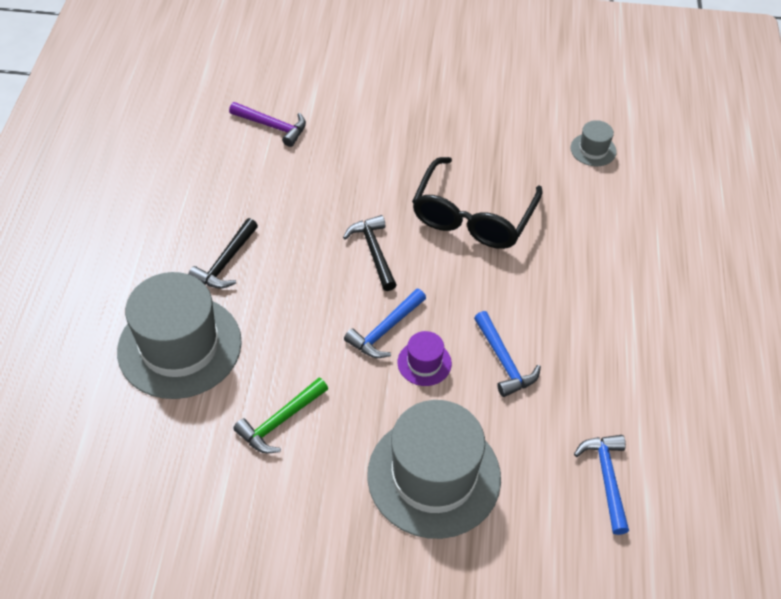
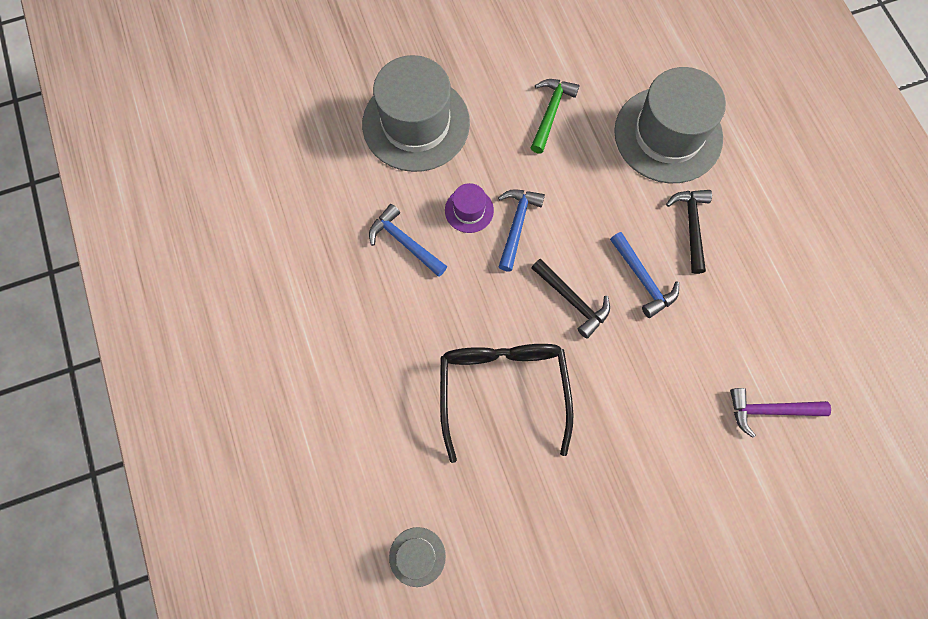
camera: 155 degrees right, 20 degrees up
blue hammer [574,435,629,535] -> blue hammer moved to [610,232,679,318]

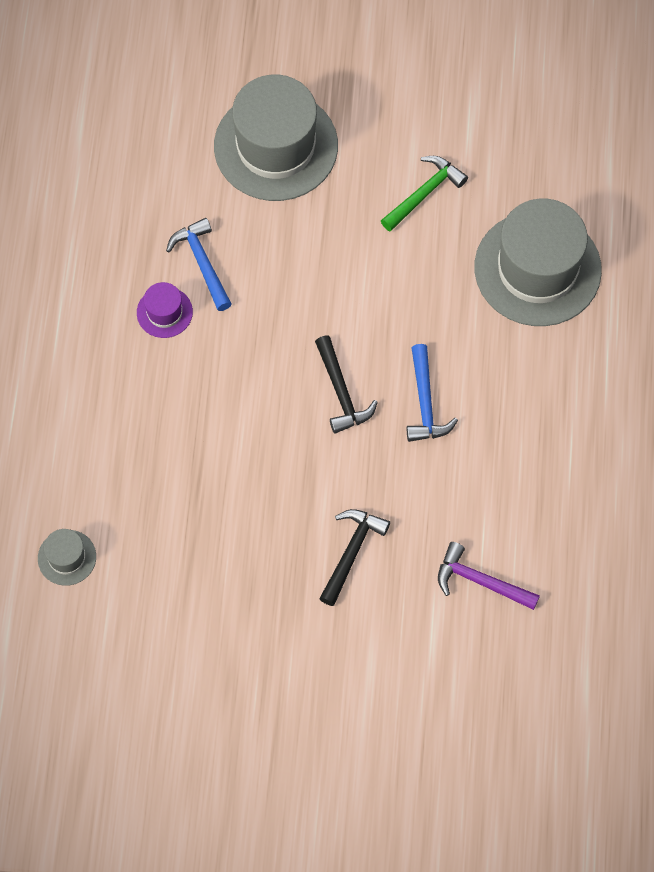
camera: 25 degrees right, 5 degrees down
black glasses [440,344,573,463] -> none
purple hat [445,183,494,233] -> purple hat moved to [137,282,193,338]
blue hammer [498,189,545,271] -> none
black hammer [666,190,712,274] -> black hammer moved to [319,509,390,606]

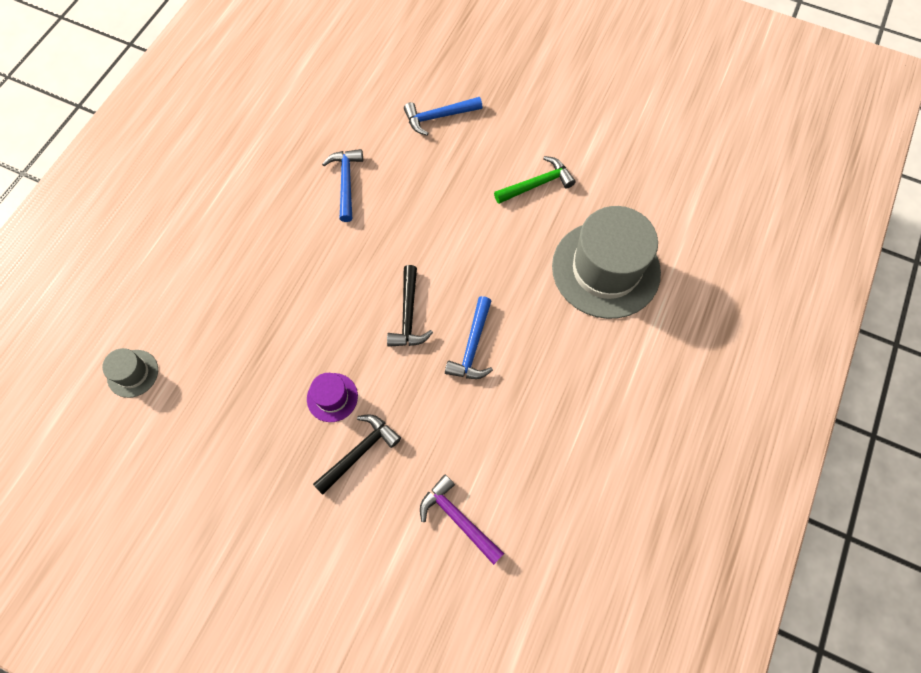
camera: 20 degrees right, 0 degrees up
purple hat [137,282,193,338] -> purple hat moved to [307,373,358,422]
grey hat [214,75,338,201] -> blue hammer [404,97,482,136]

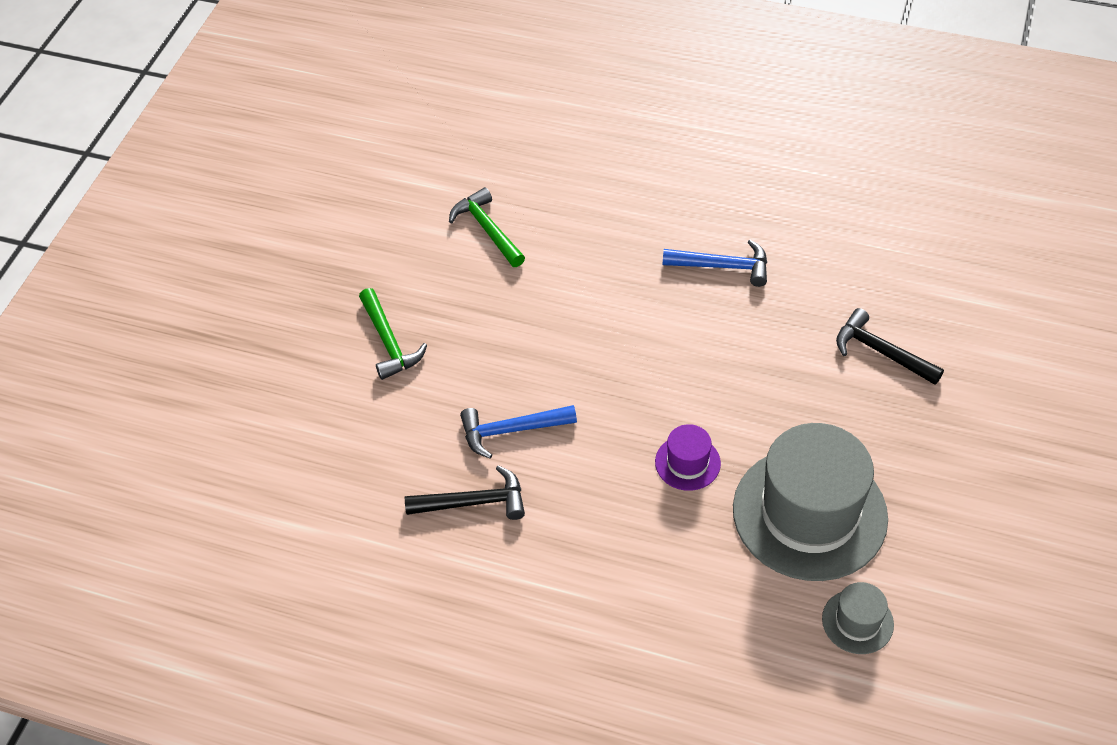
camera: 95 degrees left, 15 degrees down
purple hat [307,373,358,422] -> purple hat moved to [655,424,721,491]
black hammer [387,265,433,347] -> black hammer moved to [405,465,525,520]
blue hammer [404,97,482,136] -> green hammer [359,288,427,380]
purple hammer [420,475,504,565] -> none
grey hat [552,206,661,319] -> grey hat moved to [733,423,888,581]

